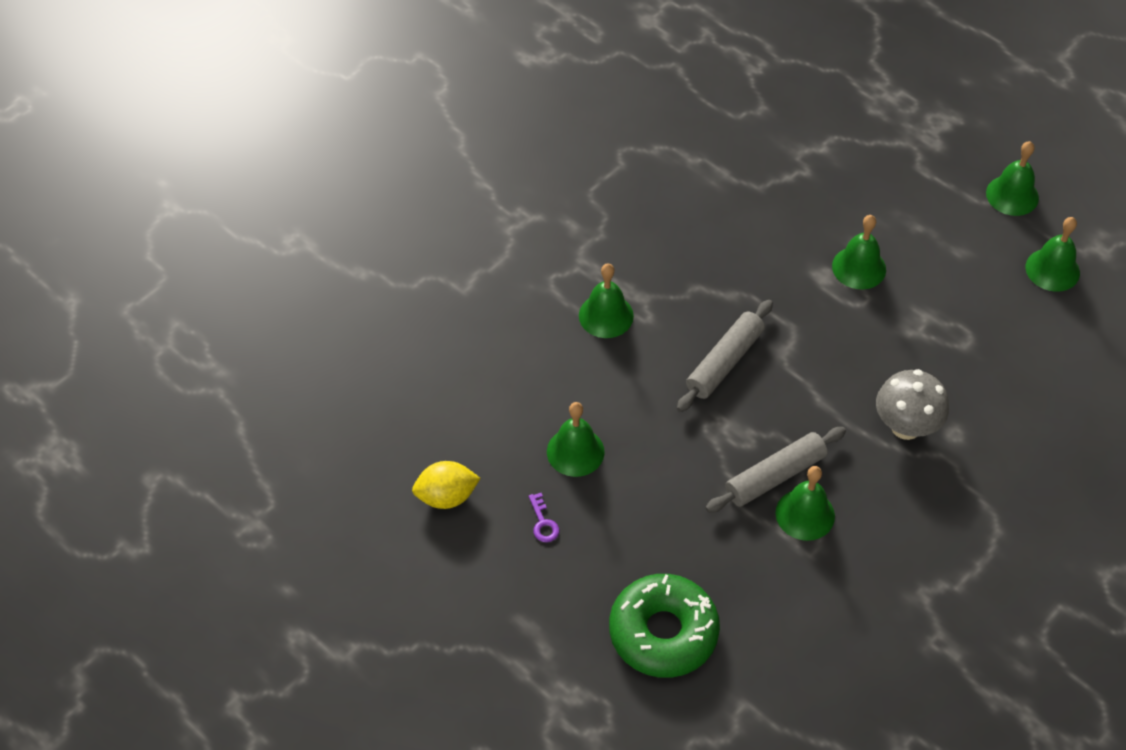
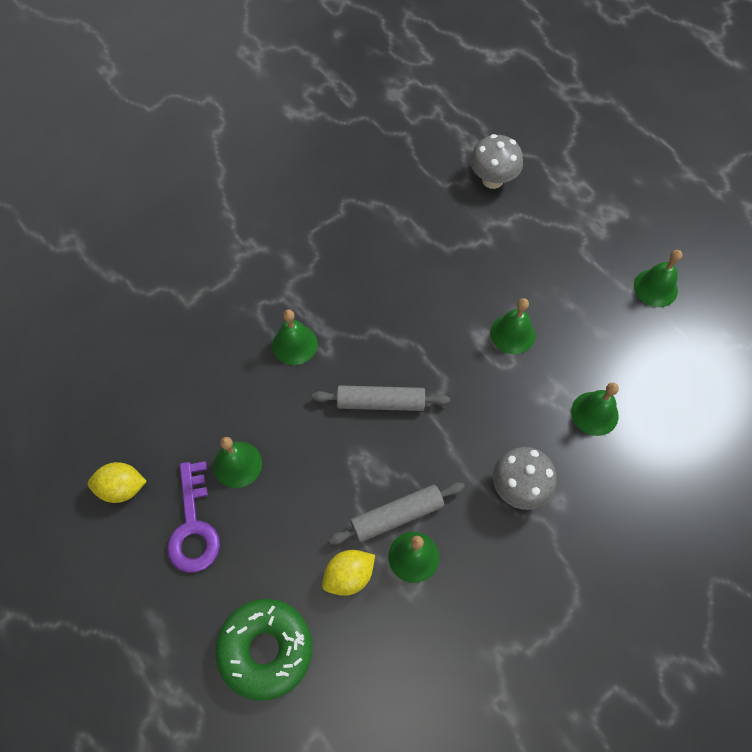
camera: 10 degrees right, 10 degrees up
purple key [529,493,559,542] -> purple key [167,461,220,573], size x2.35
grey rolling pin [677,300,773,412] -> grey rolling pin turned 45 degrees clockwise [312,385,450,411]
green bell [1026,217,1080,292] -> green bell moved to [571,383,619,436]
none -> yellow lemon [322,550,375,596]
none -> grey mushroom [470,134,523,189]

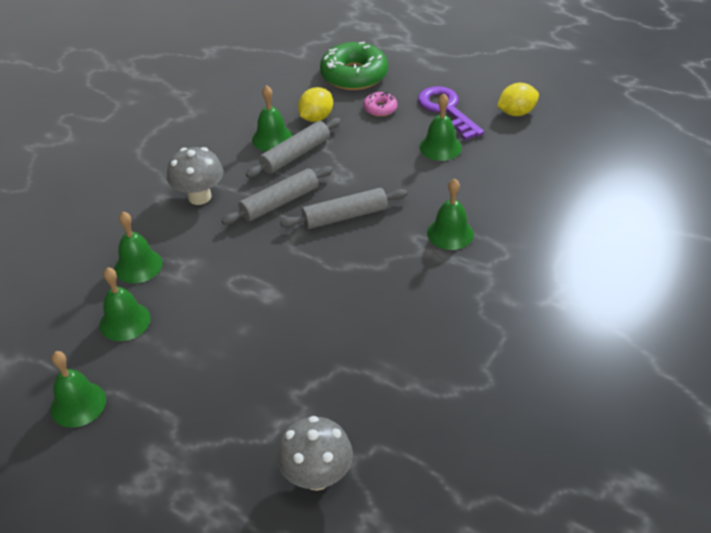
camera: 160 degrees right, 20 degrees down
green bell [490,298,535,354] -> green bell moved to [100,267,151,341]
none -> grey rolling pin [221,166,333,225]
none -> pink donut [363,91,397,117]

